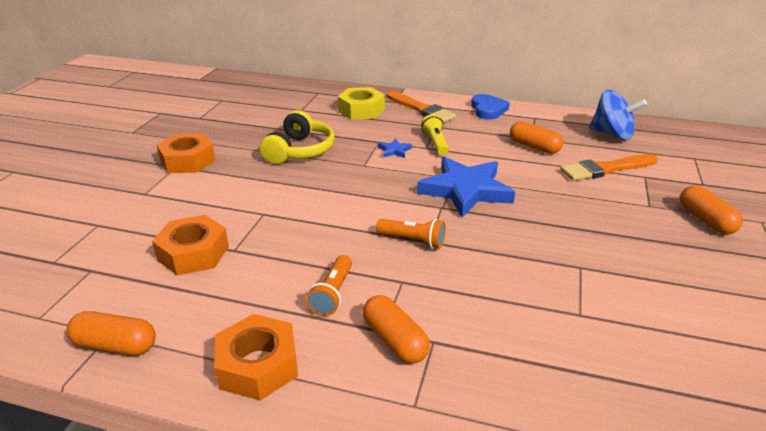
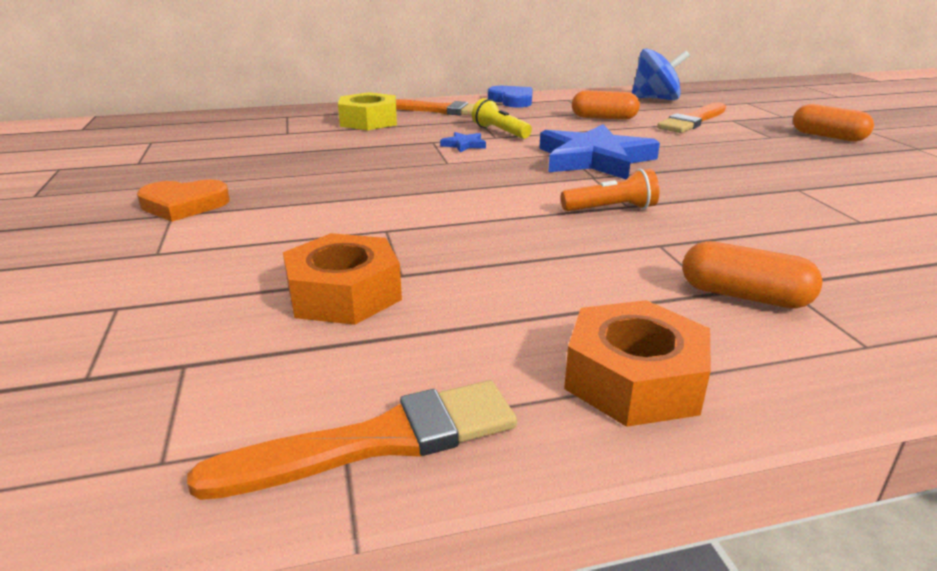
camera: 30 degrees left, 5 degrees down
orange capsule [67,311,156,355] -> orange brush [187,380,517,500]
orange nut [156,133,216,173] -> orange heart [137,180,230,222]
yellow headphones [260,110,335,164] -> none
orange flashlight [306,255,352,316] -> none

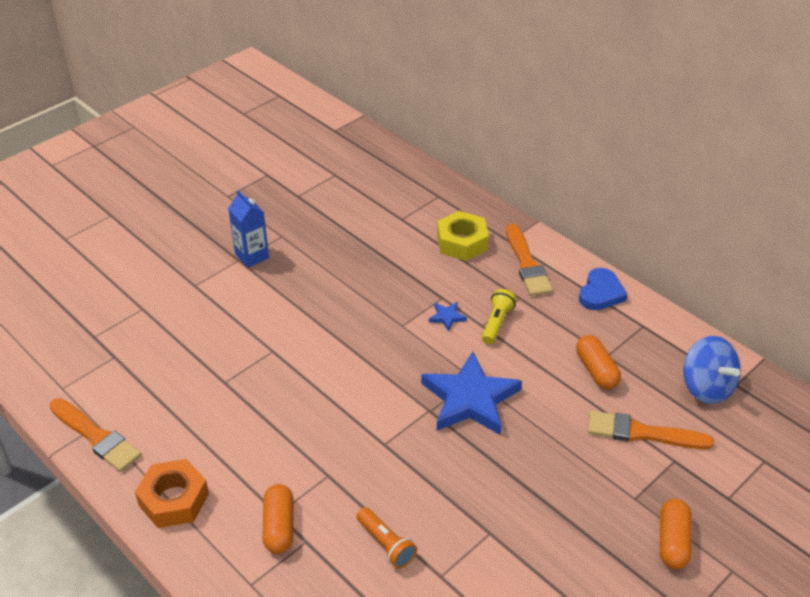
camera: 60 degrees right, 15 degrees up
orange heart [137,180,230,222] -> blue carton [228,190,269,268]
orange nut [283,233,402,325] -> none
orange flashlight [561,169,659,211] -> orange flashlight moved to [357,507,417,569]

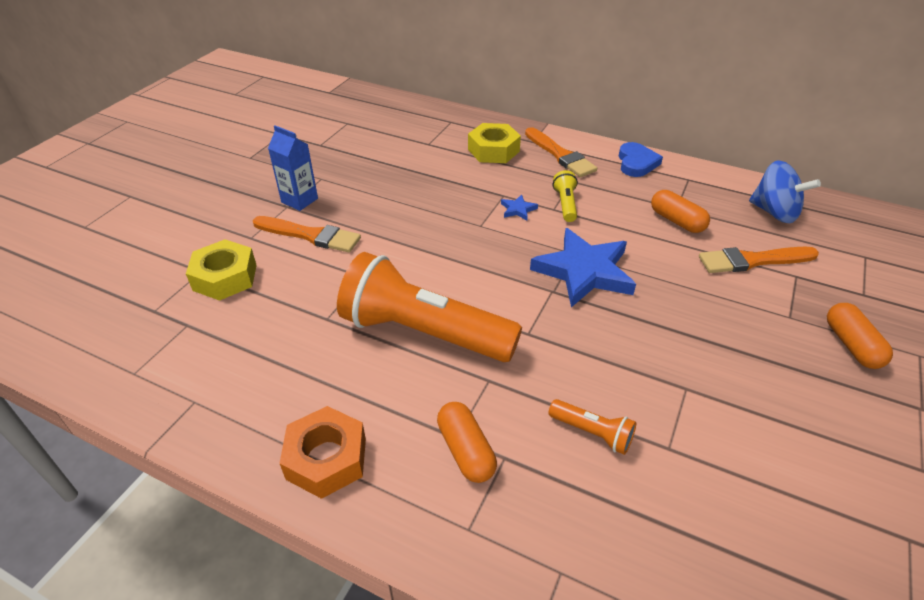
camera: 20 degrees left, 0 degrees up
orange brush [49,398,141,472] -> orange brush moved to [253,216,361,252]
none -> yellow nut [186,239,257,301]
none -> orange flashlight [337,252,522,362]

